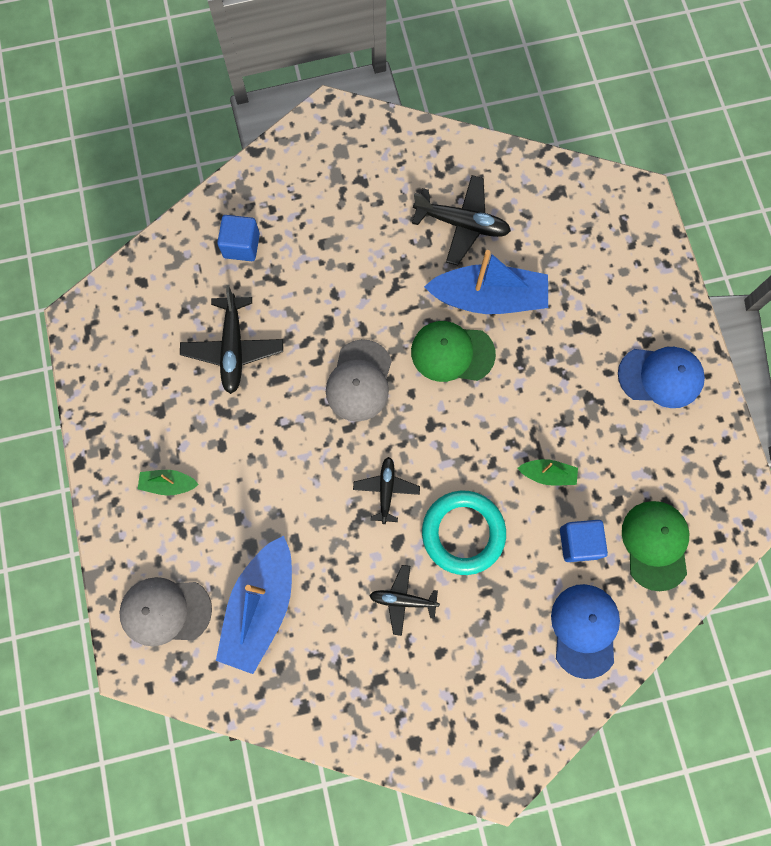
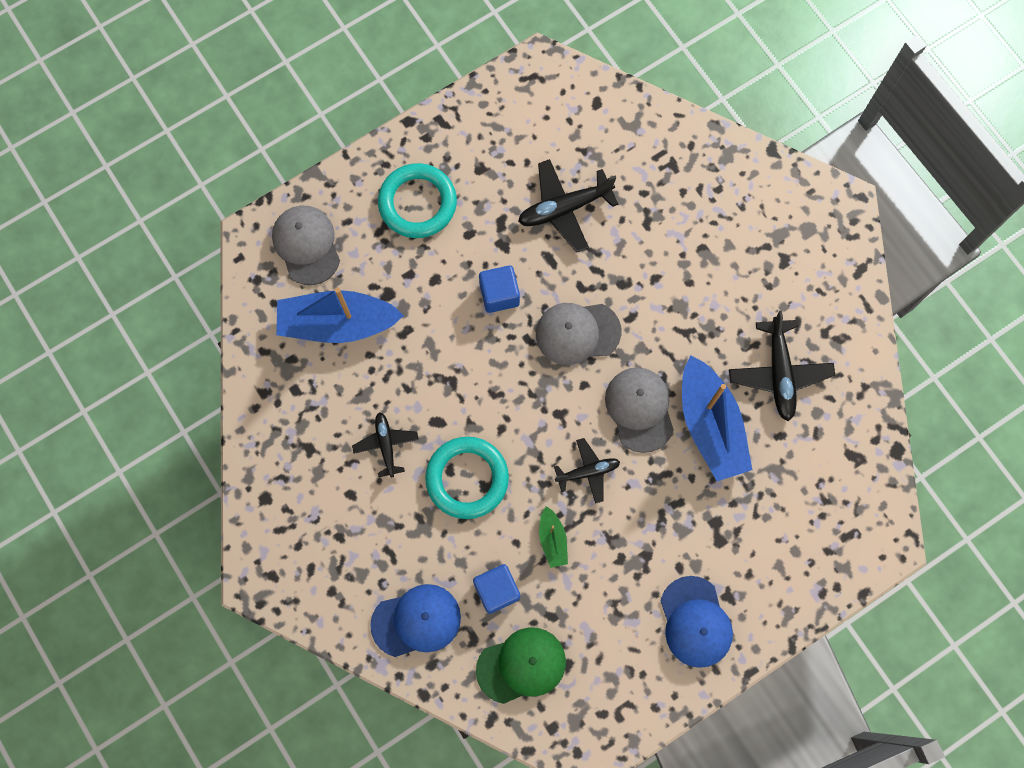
camera: 70 degrees right, 0 degrees up
green boat [138,470,199,496] -> turquoise ring [378,163,457,238]
blue cube [217,215,260,261] -> blue cube moved to [479,266,520,313]
black plane [353,457,420,524] -> black plane moved to [554,438,620,504]
green cap [411,321,496,382] -> grey cap [605,367,674,453]

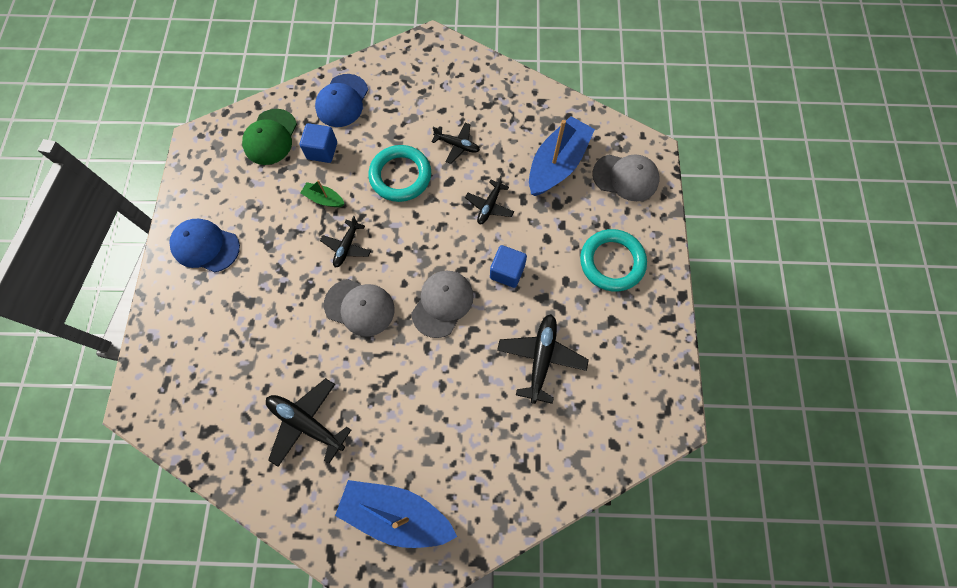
camera: 125 degrees right, 5 degrees down
blue boat [682,355,752,481] -> blue boat moved to [335,480,457,548]
none -> black plane [465,176,514,224]

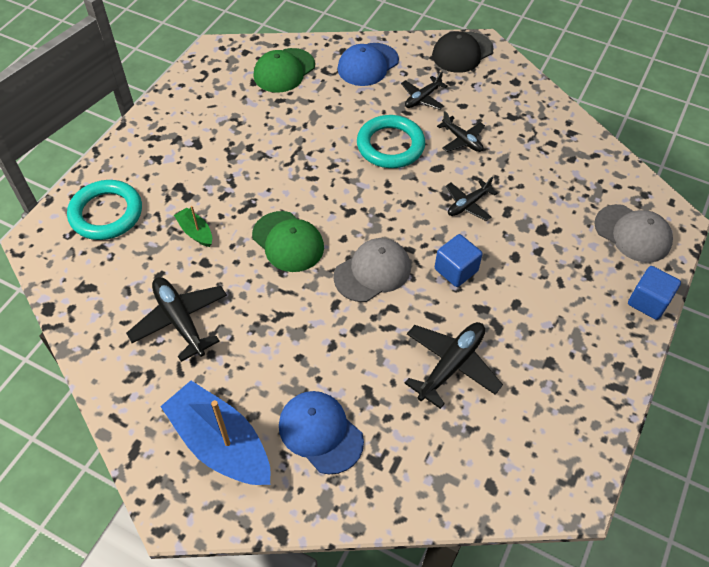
camera: 25 degrees right, 15 degrees down
blue cap [169,219,240,272] -> blue cap moved to [279,391,364,474]
blue cube [300,123,337,163] -> blue cube moved to [628,266,681,320]
green boat [300,180,344,207] -> green boat moved to [174,206,212,247]
black plane [320,216,371,268] -> black plane moved to [401,71,448,110]
grey cap [324,279,395,336] -> green cap [252,211,324,272]
blue boat [529,116,595,196] -> none
turquoise ring [580,229,647,292] -> turquoise ring moved to [67,180,142,240]
none -> black cap [432,31,493,73]

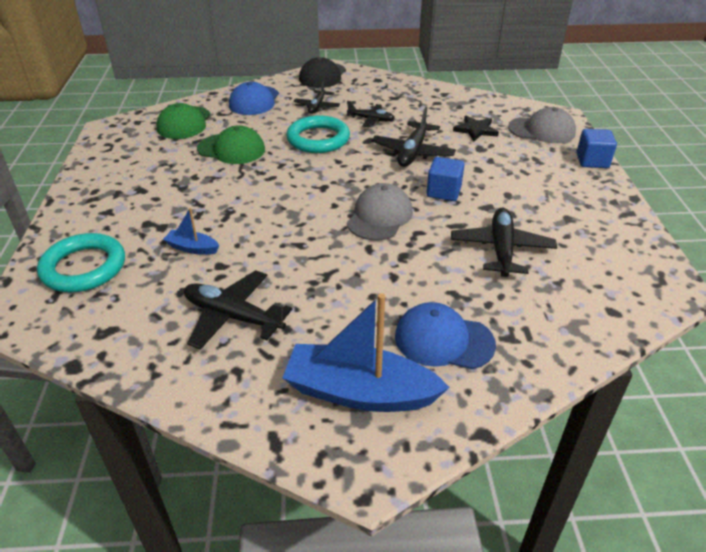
camera: 30 degrees left, 15 degrees down
green boat [174,206,212,247] -> blue boat [163,208,220,255]
green cap [252,211,324,272] -> green cap moved to [197,125,265,164]
black plane [446,177,497,221] -> black plane [371,107,456,167], size x1.60
none -> black star [453,116,499,141]

